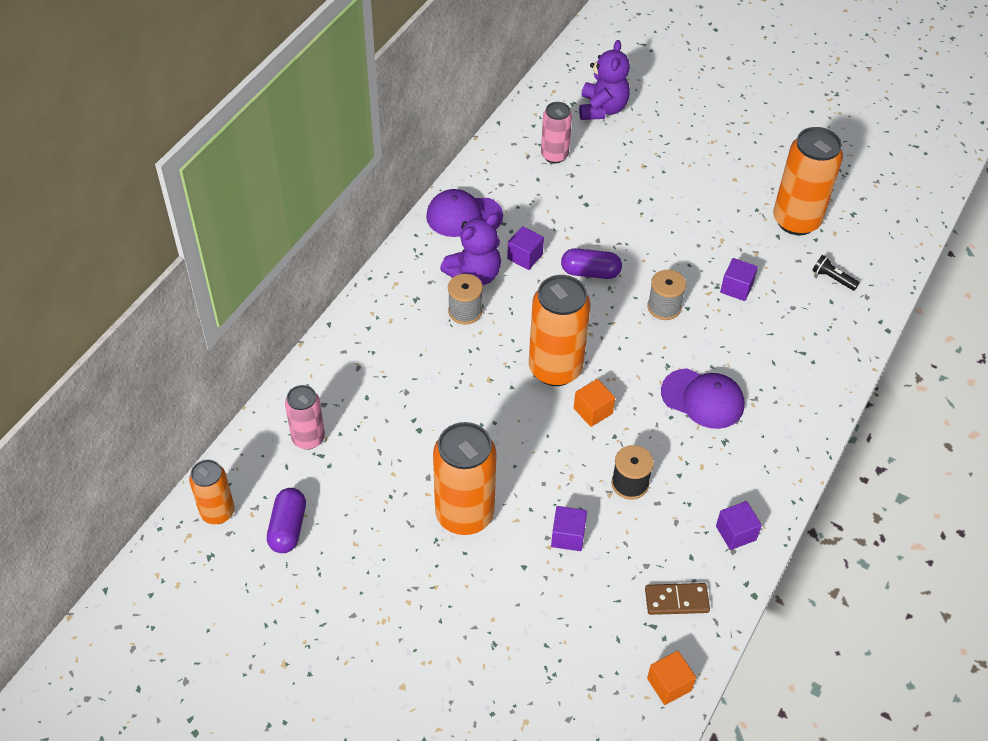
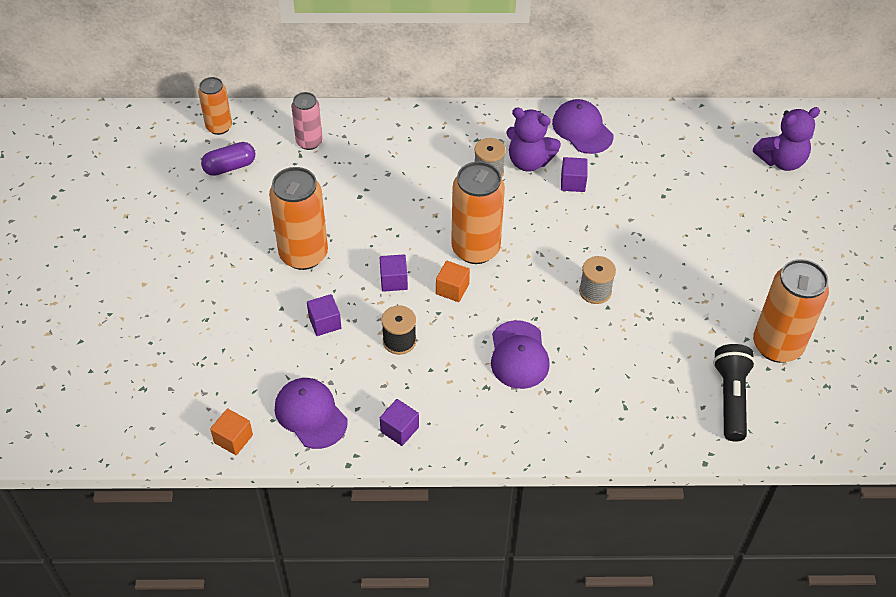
camera: 60 degrees right, 0 degrees up
pink can [541,102,572,163] -> none
purple capsule [561,248,622,279] -> none
brown domino [645,583,710,615] -> purple cap [275,378,347,449]
purple cube [720,258,758,301] -> purple cube moved to [380,254,408,292]
black flashlight [812,255,860,291] -> black flashlight [713,344,755,441], size x1.97

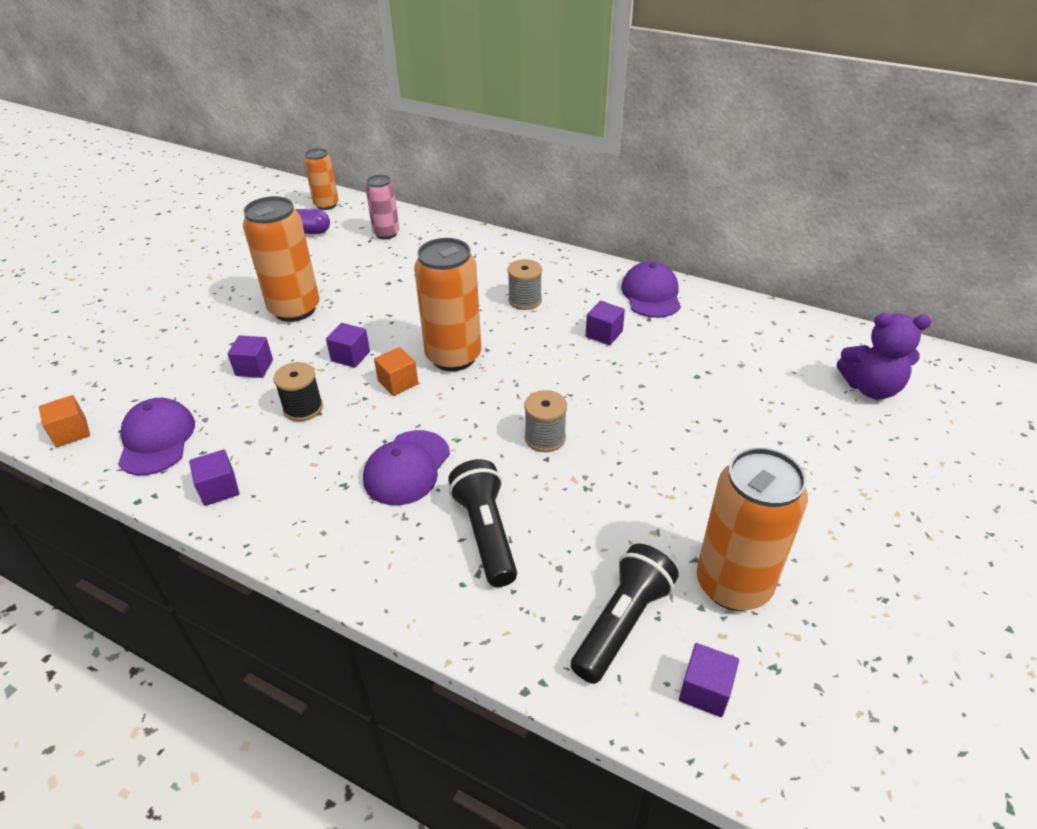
camera: 30 degrees right, 10 degrees down
purple teddy bear [506,107,561,172] -> none
none -> black flashlight [448,459,517,587]
none -> purple cube [679,643,739,717]

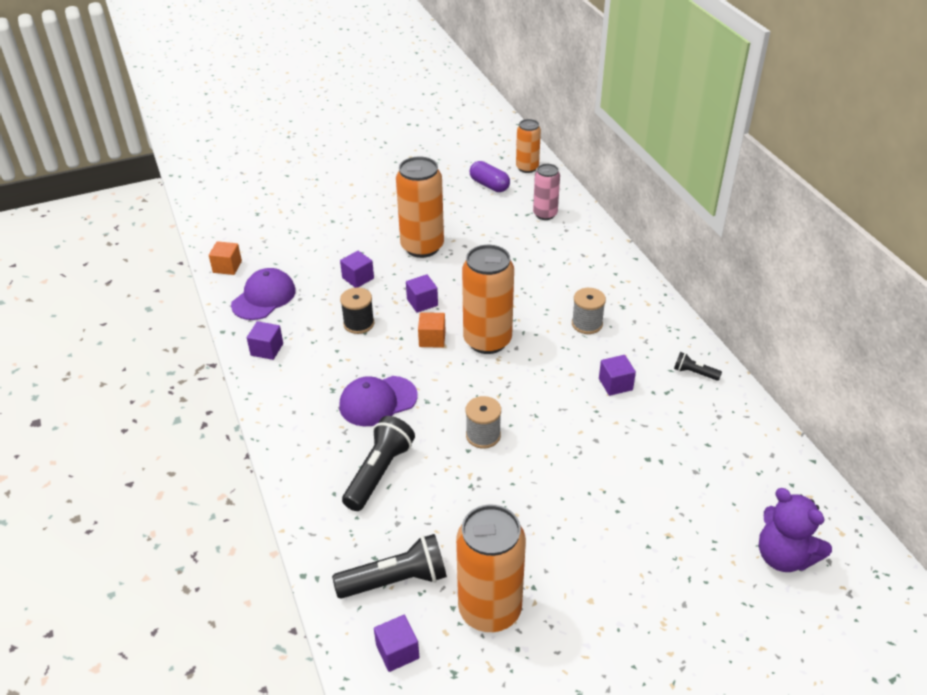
camera: 40 degrees right, 0 degrees up
purple cap [621,261,681,318] -> black flashlight [674,352,722,381]

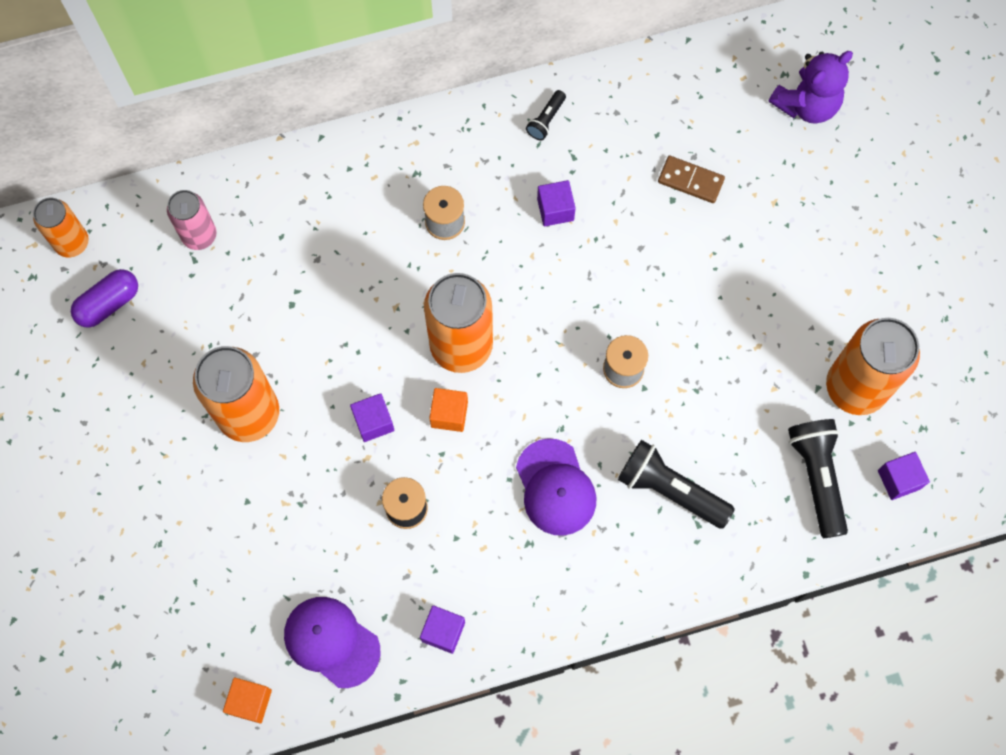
camera: 85 degrees left, 30 degrees up
purple cube [340,251,374,288] -> none
none -> brown domino [658,156,725,203]

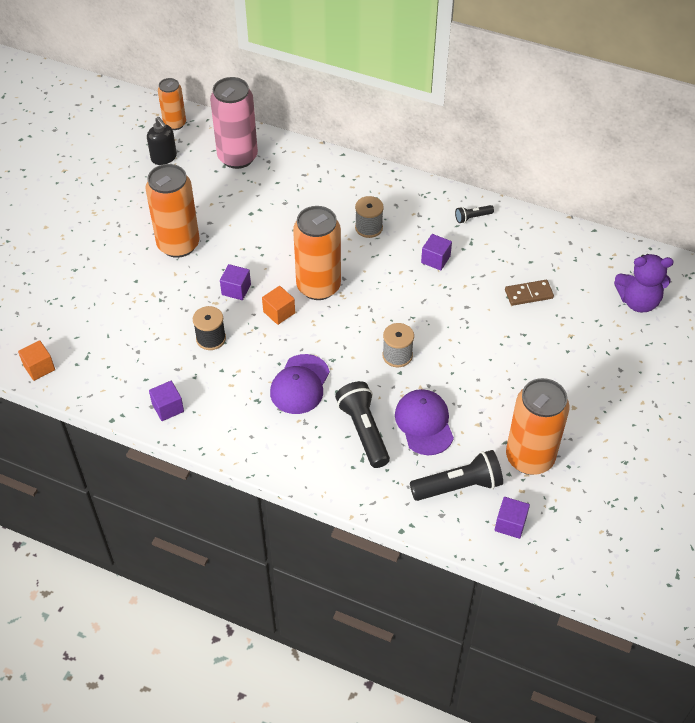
camera: 40 degrees right, 20 degrees down
purple capsule [71,269,138,328] -> black soap dispenser [147,117,177,165]
pink can [167,190,216,250] -> pink can [210,77,258,169], size x1.71
purple cap [284,597,380,688] -> purple cap moved to [395,389,454,455]
brown domino [658,156,725,203] -> brown domino turned 75 degrees counterclockwise [505,280,554,306]
black flashlight [788,419,848,538] -> black flashlight turned 45 degrees clockwise [410,450,503,501]

